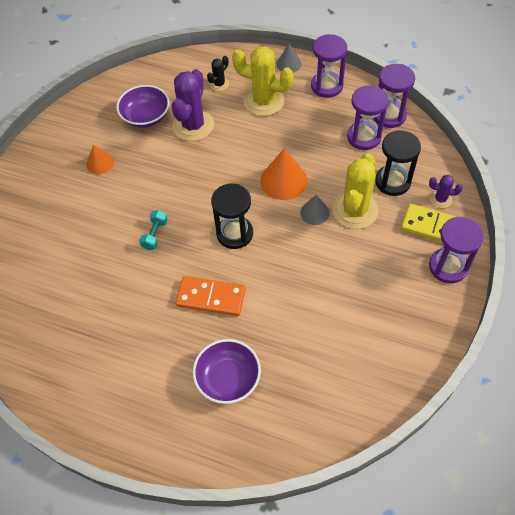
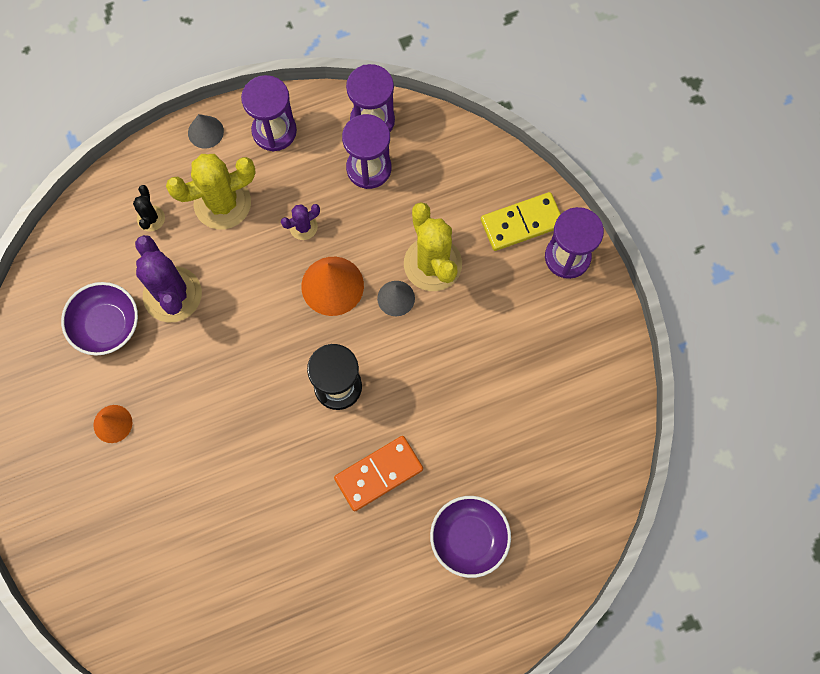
camera: 45 degrees left, 15 degrees up
turquoise dumbbell [139,210,168,250] -> none
black hourglass [375,130,421,196] -> none
purple cactus [429,175,463,208] -> purple cactus moved to [281,204,320,240]

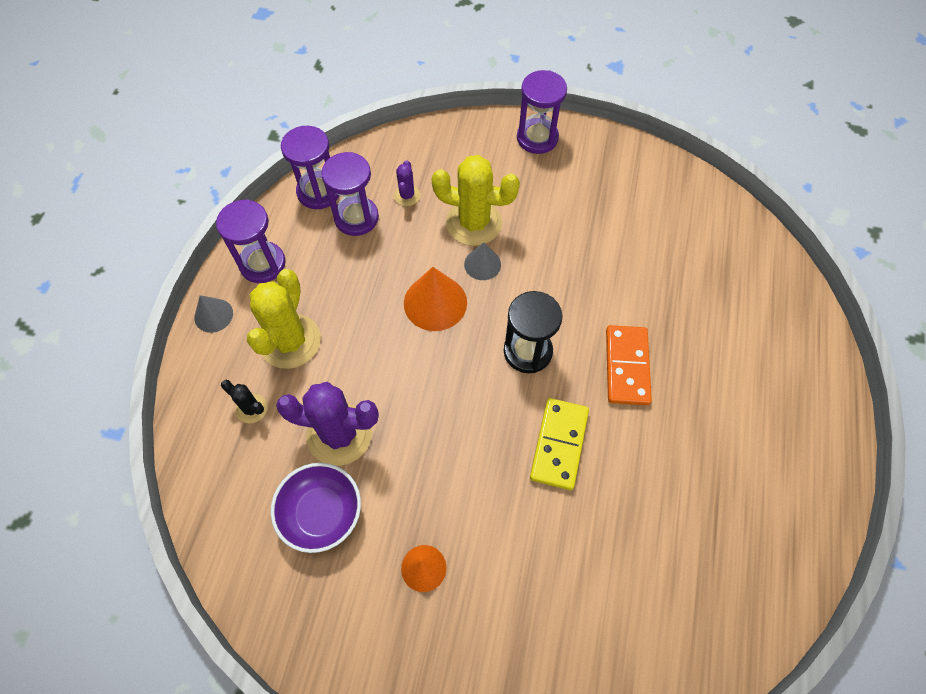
camera: 55 degrees left, 10 degrees down
purple cactus [281,204,320,240] -> purple cactus moved to [394,160,420,206]
purple bowl [430,496,511,578] -> none
yellow domino [481,192,561,251] -> yellow domino moved to [530,398,589,490]

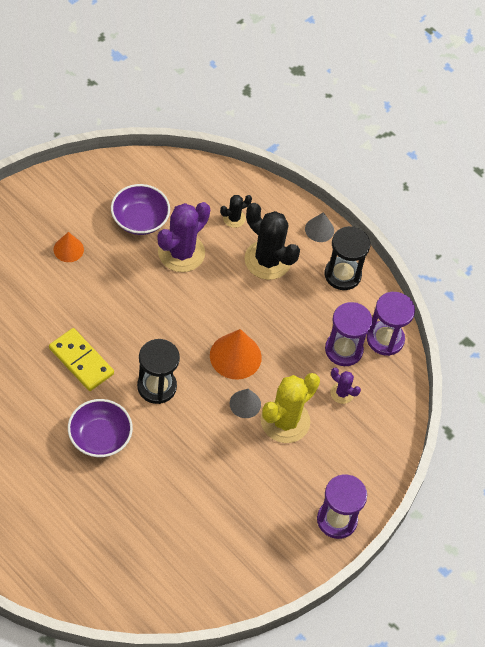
camera: 115 degrees right, 5 degrees down
purple hourglass [216,199,286,283] -> black hourglass [325,226,370,290]
yellow cactus [247,269,321,369] -> black cactus [244,203,300,280]
orange domino [606,325,652,405] -> purple bowl [68,399,133,457]

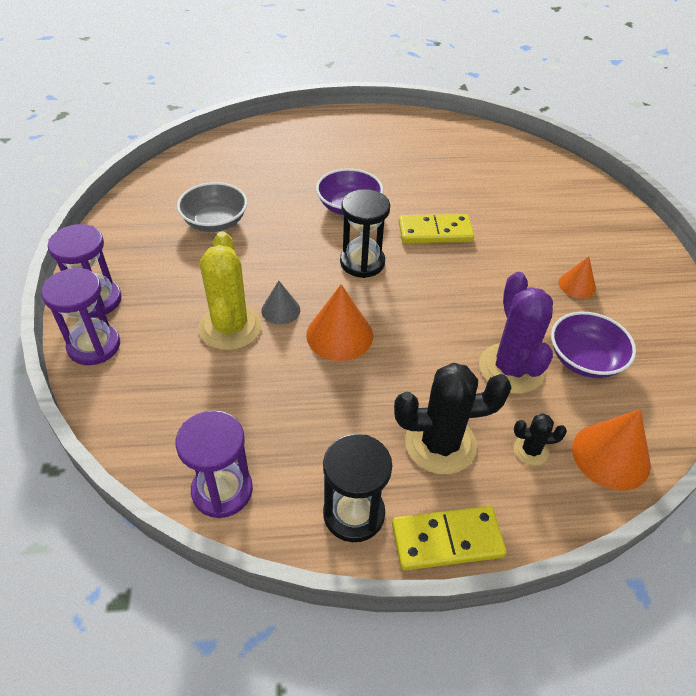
camera: 135 degrees right, 10 degrees down
black cactus [220,195,252,228] -> black cactus turned 75 degrees clockwise [514,414,567,465]
grey cone [305,212,334,242] -> yellow domino [392,506,507,571]
purple hourglass [325,302,372,366] -> purple hourglass moved to [41,268,120,365]
purple cactus [330,367,361,404] -> none
none -> grey bowl [177,182,247,232]
none -> orange cone [572,409,651,491]

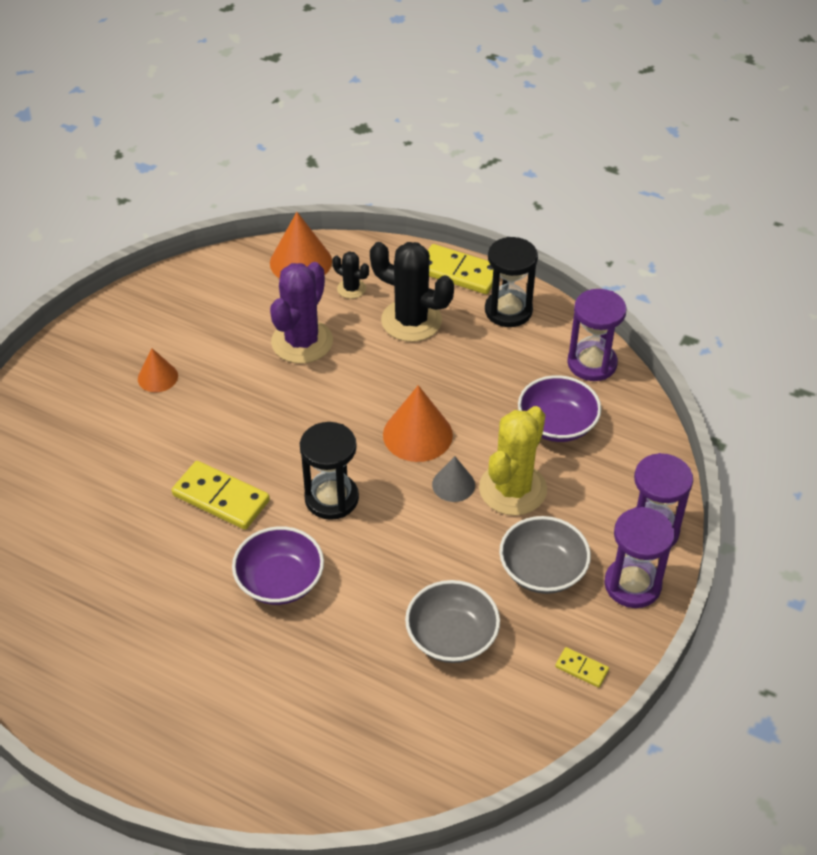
camera: 145 degrees left, 0 degrees up
purple bowl [551,312,636,378] -> purple bowl moved to [518,375,601,442]
none -> grey bowl [499,516,591,594]
none -> yellow domino [555,647,609,688]

